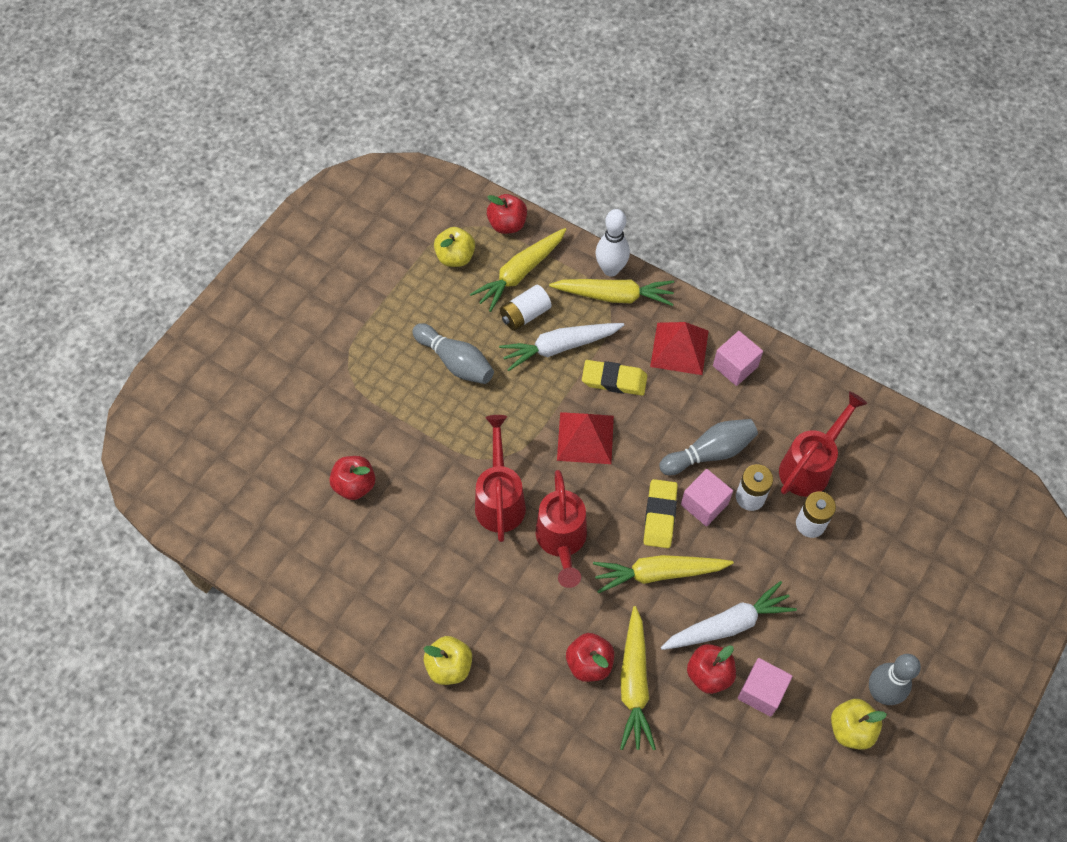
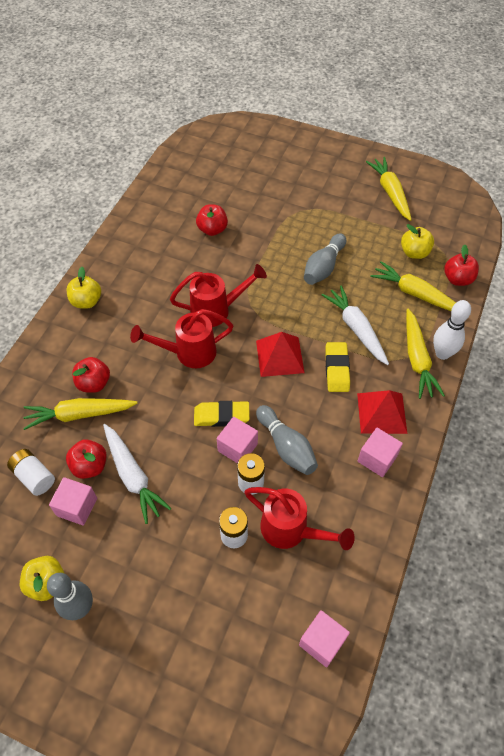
camera: 80 degrees right, 5 degrees down
white battery [500,285,552,331] -> white battery moved to [7,449,55,496]
yellow carrot [593,555,733,593] -> yellow carrot moved to [366,157,412,221]
none -> pink cube [299,610,350,667]

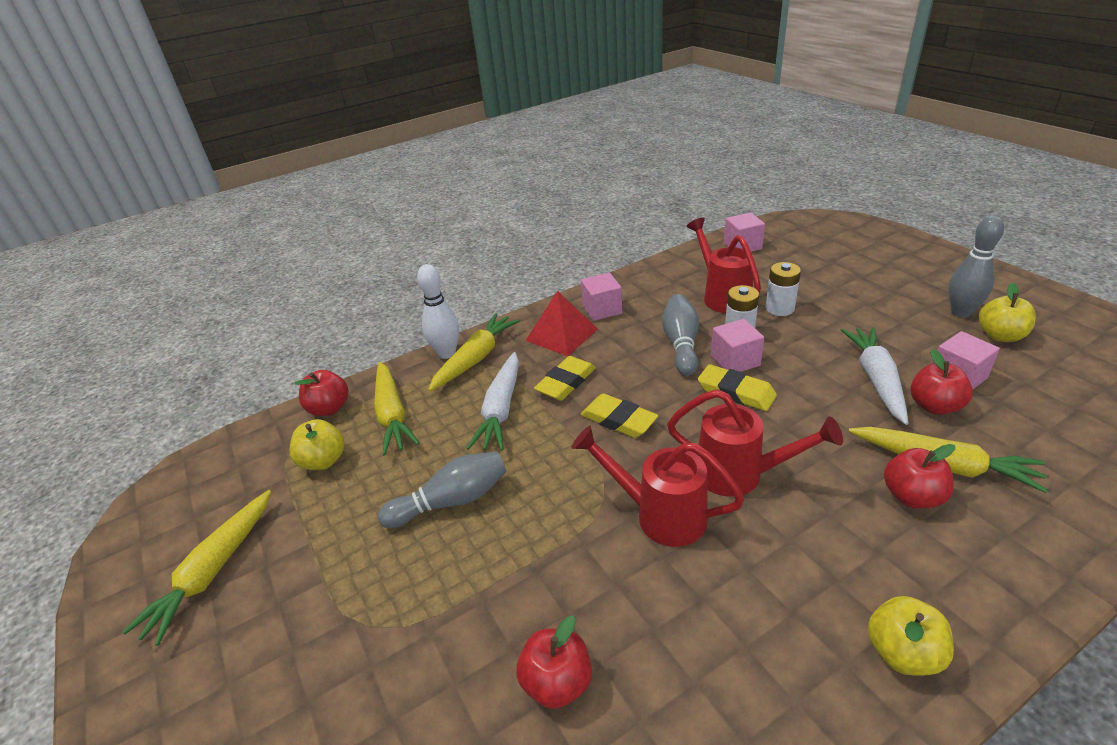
camera: 140 degrees left, 20 degrees down
white battery [7,449,55,496] -> none
red pyramid [256,332,304,377] -> yellow eraser [581,393,659,438]

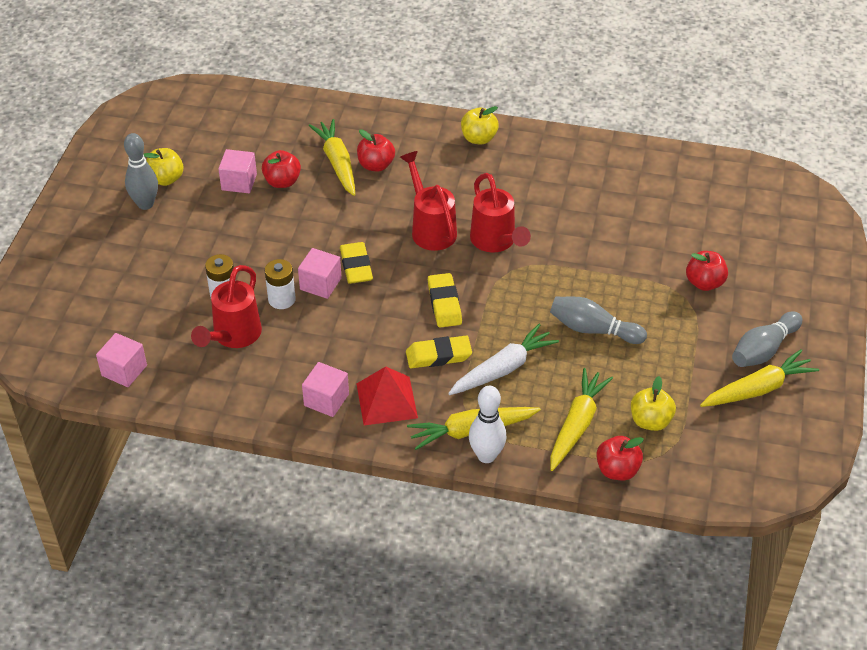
camera: 140 degrees left, 10 degrees up
red apple [516,615,592,709] -> red apple moved to [686,251,728,291]
grey bowling pin [662,294,699,376] -> grey bowling pin moved to [732,311,802,367]
white carrot [841,327,908,425] -> none

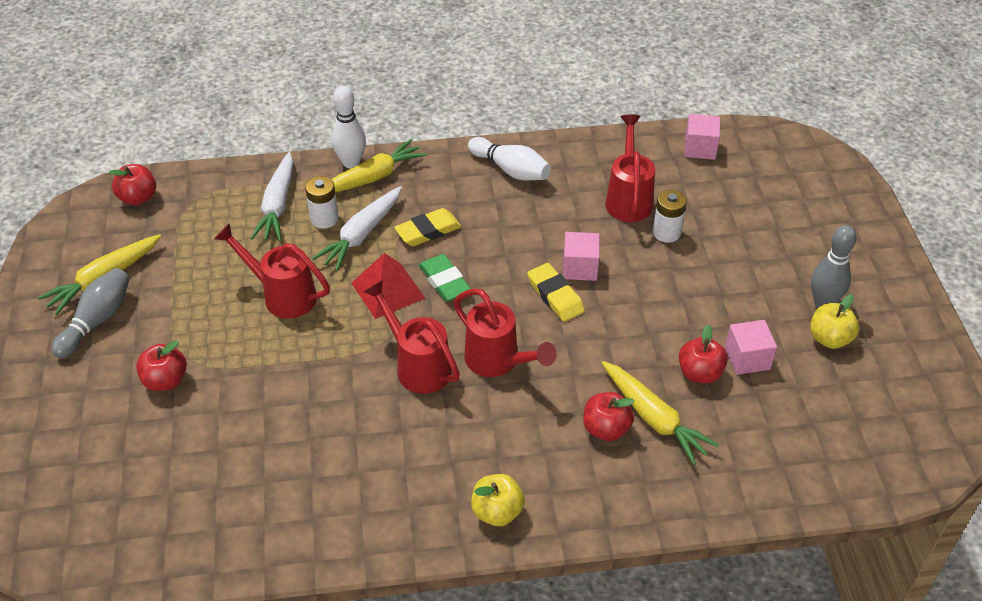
camera: 160 degrees right, 0 degrees up
white battery [265,259,296,309] -> white battery moved to [305,176,338,229]
pink cube [302,362,349,417] -> white bowling pin [468,137,551,181]
red pyramid [357,366,418,425] -> red pyramid moved to [352,253,425,319]
yellow eraser [428,273,462,328] -> green eraser [419,254,471,301]
grey bowling pin [550,297,647,344] -> red watering can [214,223,330,319]
yellow carrot [550,368,613,471] -> white carrot [250,152,293,241]
red apple [596,436,644,480] -> red apple moved to [109,164,156,205]
yellow apple [631,376,676,431] -> none

